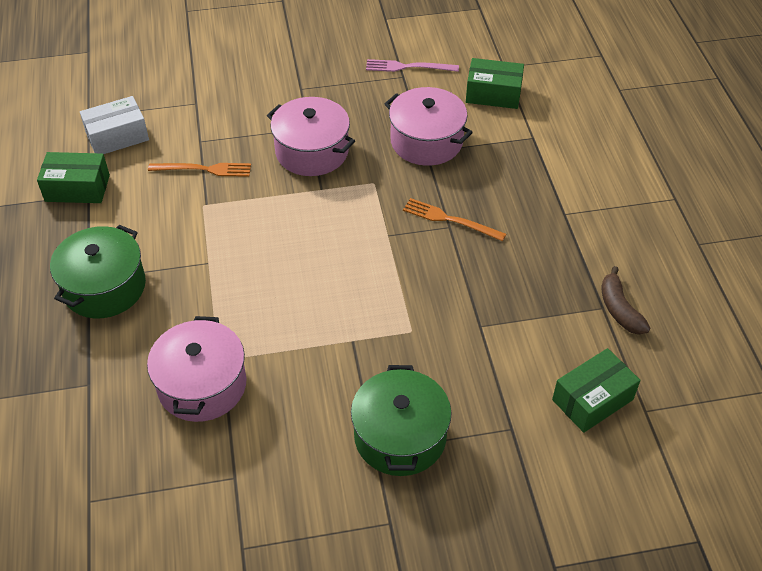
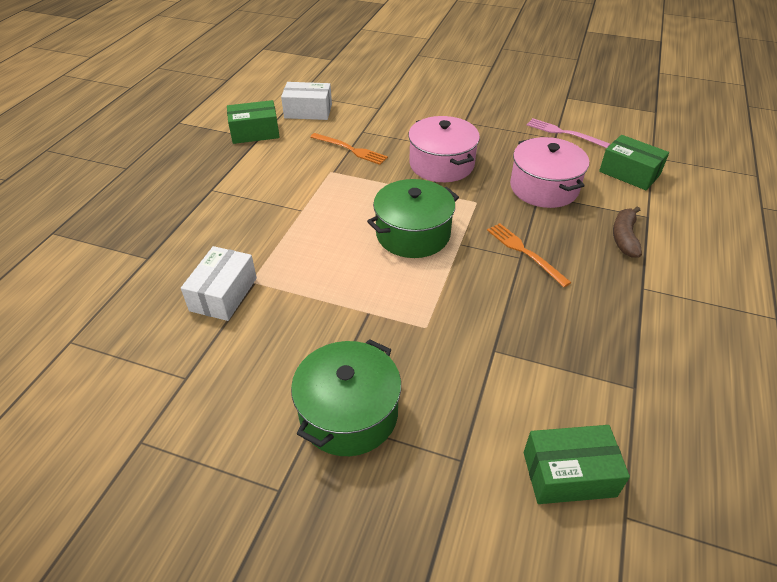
camera: 30 degrees right, 5 degrees down
green box [37,152,110,203] -> green box turned 45 degrees counterclockwise [227,100,280,144]
green pot [50,225,146,318] -> green pot moved to [367,179,459,258]
pink pot [147,316,246,422] -> white box [181,246,257,321]
brown banana [601,266,650,335] -> brown banana moved to [613,206,642,258]

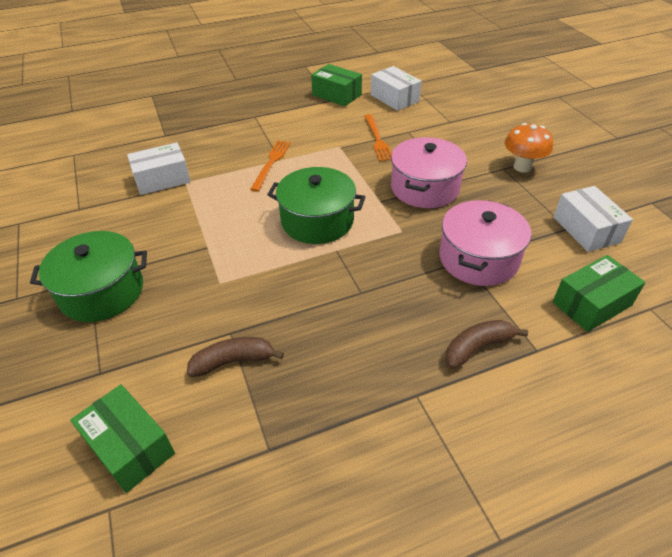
camera: 50 degrees right, 0 degrees up
orange fork [487,223,572,287] -> orange fork moved to [250,140,291,192]
pink fork [527,118,610,148] -> white box [553,186,633,252]
green box [599,135,669,190] -> green box turned 60 degrees clockwise [553,255,646,332]
none -> brown banana [187,337,284,377]
none -> orange mushroom [505,123,553,173]

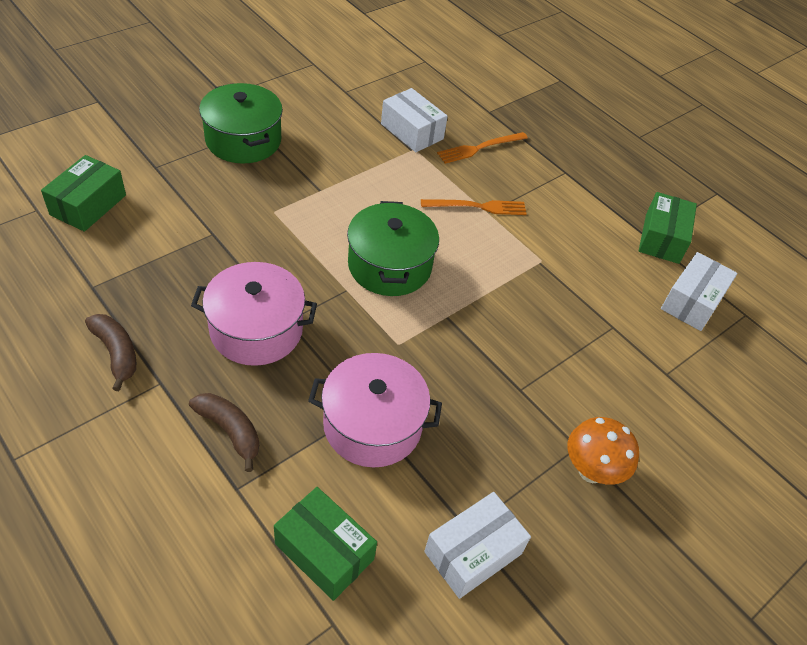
camera: 65 degrees right, 5 degrees up
brown banana [187,337,284,377] -> brown banana moved to [85,314,136,391]
orange fork [364,114,392,161] -> orange fork moved to [437,132,528,164]
pink pot [391,137,467,208] -> pink pot moved to [191,262,317,366]

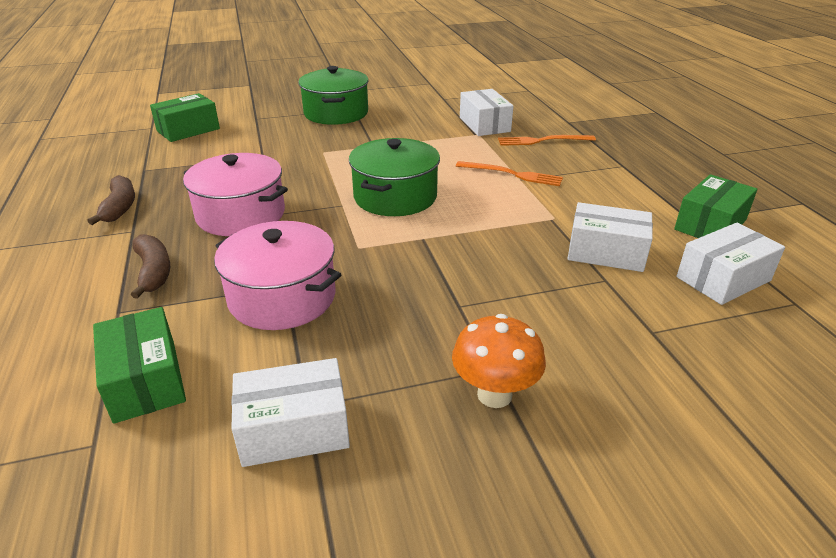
camera: 30 degrees right, 15 degrees down
none -> white box [567,202,653,272]

